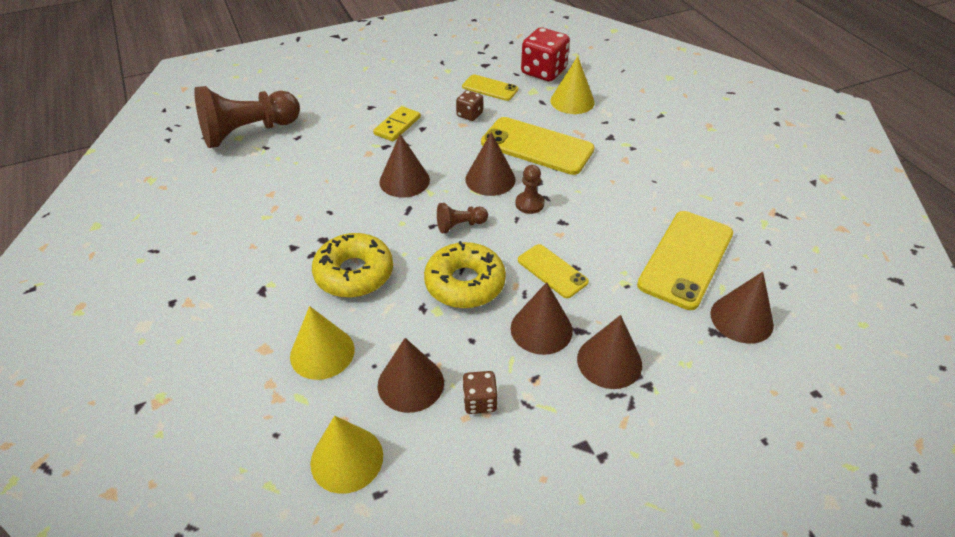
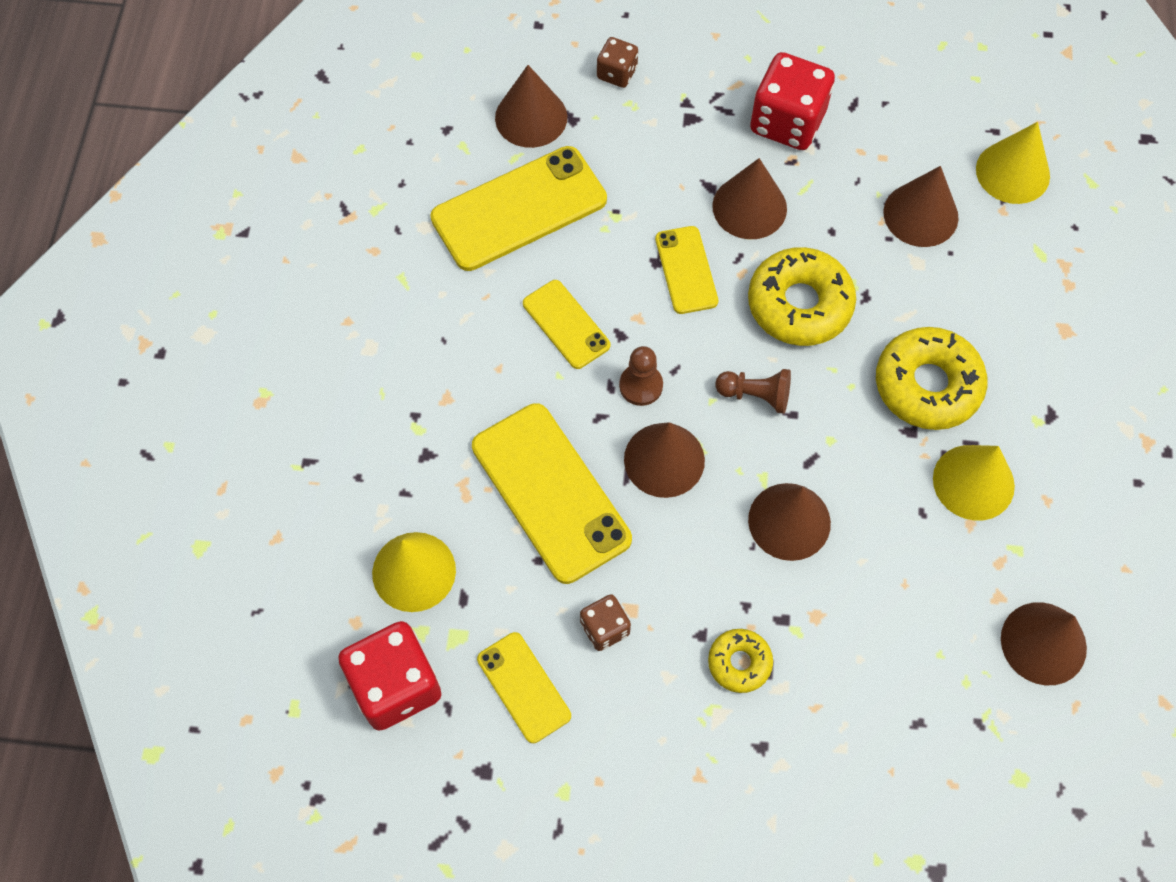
camera: 150 degrees left, 20 degrees up
brown pawn [194,86,300,148] -> none
yellow cone [290,306,355,380] -> yellow cone moved to [933,445,1015,521]
yellow domino [373,106,421,141] -> yellow donut [708,629,773,693]
brown dice [462,371,498,414] -> brown dice moved to [597,37,638,88]
brown cone [577,315,642,389] -> brown cone moved to [1001,602,1087,685]
none -> yellow phone [523,280,610,369]
none -> red dice [750,52,835,150]

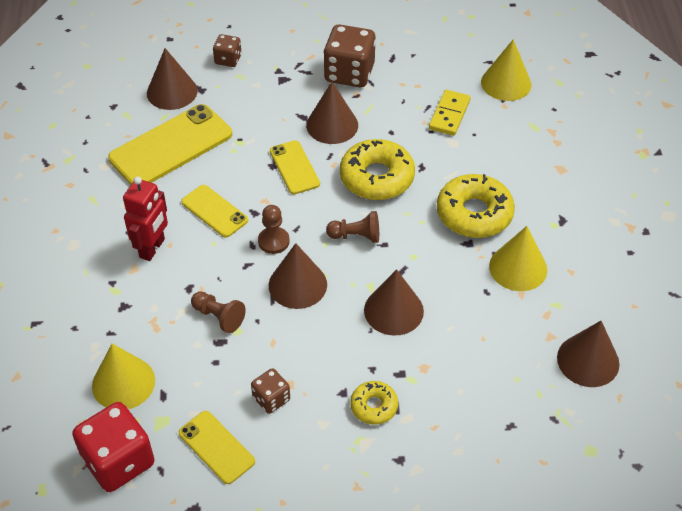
camera: 10 degrees left, 15 degrees down
yellow phone [472,403,632,584] -> brown pawn [191,291,246,333]
red dice [750,52,835,150] -> brown dice [324,25,376,87]
brown cone [883,166,958,247] -> yellow domino [429,90,471,136]
none -> red robot [123,176,168,261]

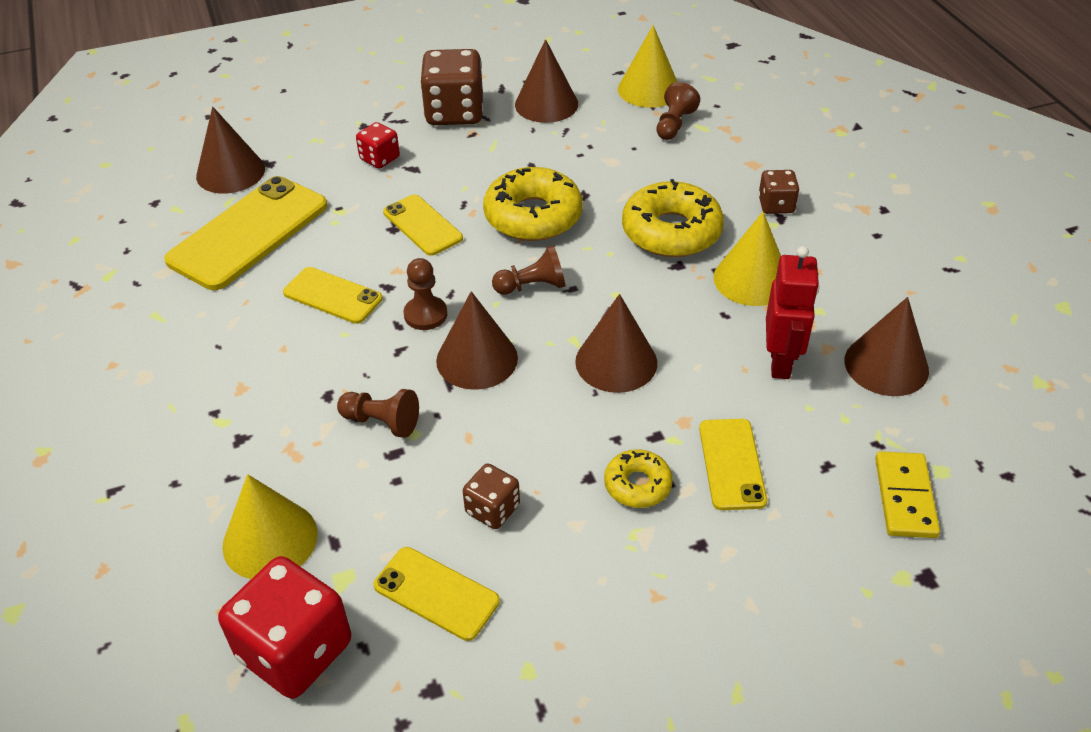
camera: 15 degrees left, 5 degrees down
red robot [123,176,168,261] -> red robot moved to [766,246,820,379]
brown dice [213,34,242,67] -> brown dice moved to [758,170,799,214]
brown cone [306,82,358,144] -> brown cone moved to [515,39,578,123]
yellow domino [429,90,471,136] -> yellow domino moved to [875,451,940,538]
none -> red dice [356,122,400,169]
none -> brown pawn [656,82,700,140]
none -> yellow phone [699,419,767,510]

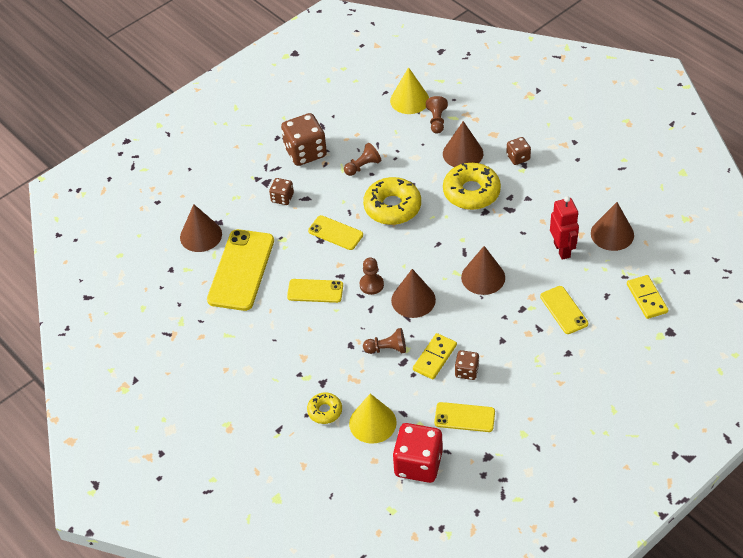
camera: 20 degrees left, 5 degrees up
red dice [356,122,400,169] -> brown dice [269,178,294,205]
brown pawn [492,245,566,295] -> brown pawn moved to [344,143,381,176]
brown cone [515,39,578,123] -> brown cone moved to [443,121,483,167]
yellow donut [604,449,673,508] -> yellow donut moved to [307,392,342,424]
yellow cone [713,212,781,306] -> none
none -> yellow domino [413,333,457,379]

